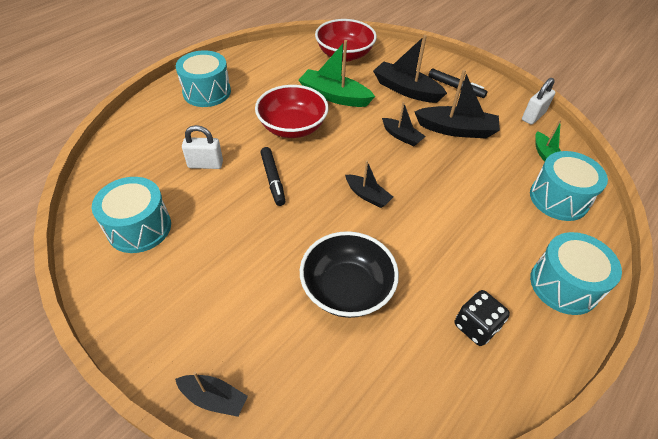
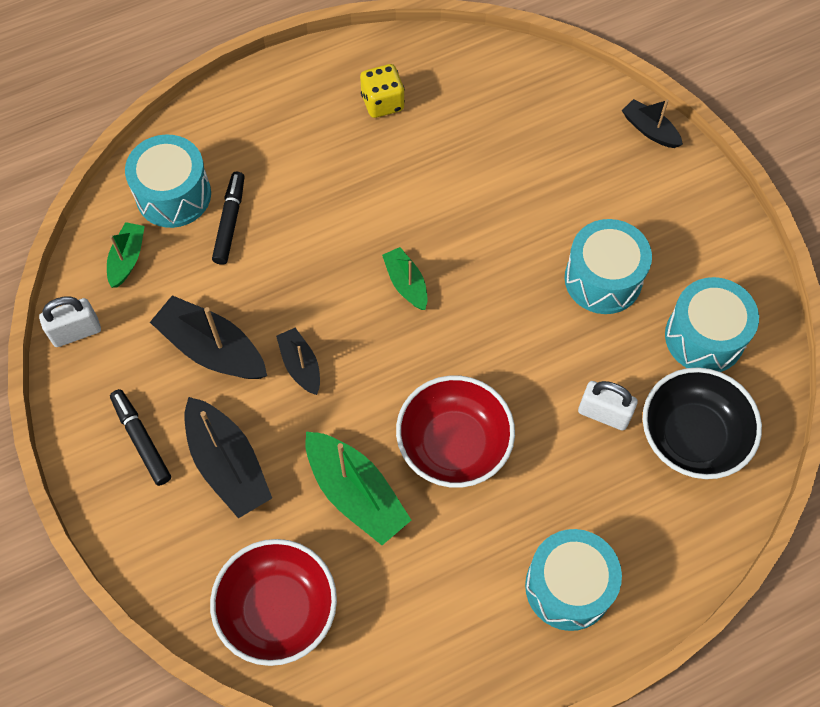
camera: 155 degrees left, 15 degrees up
black marker [260,147,285,206] -> black marker moved to [212,172,245,265]
black bowl [300,231,399,318] -> black bowl moved to [643,367,762,479]
black boat [345,160,393,208] -> green boat [382,247,427,310]
black dice [455,290,510,346] -> yellow dice [360,64,405,118]
turquoise drum [530,232,622,315] -> turquoise drum moved to [565,219,652,314]

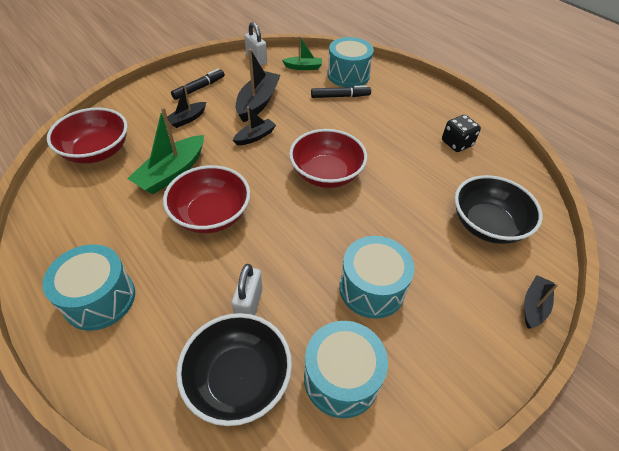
camera: 75 degrees right, 15 degrees down
black boat [184,397,272,518] -> black boat [167,85,206,128], size x0.58
yellow dice [360,64,405,118] -> black dice [442,115,481,152]
green boat [382,247,427,310] -> red bowl [289,129,367,188]
none -> black bowl [455,175,543,244]

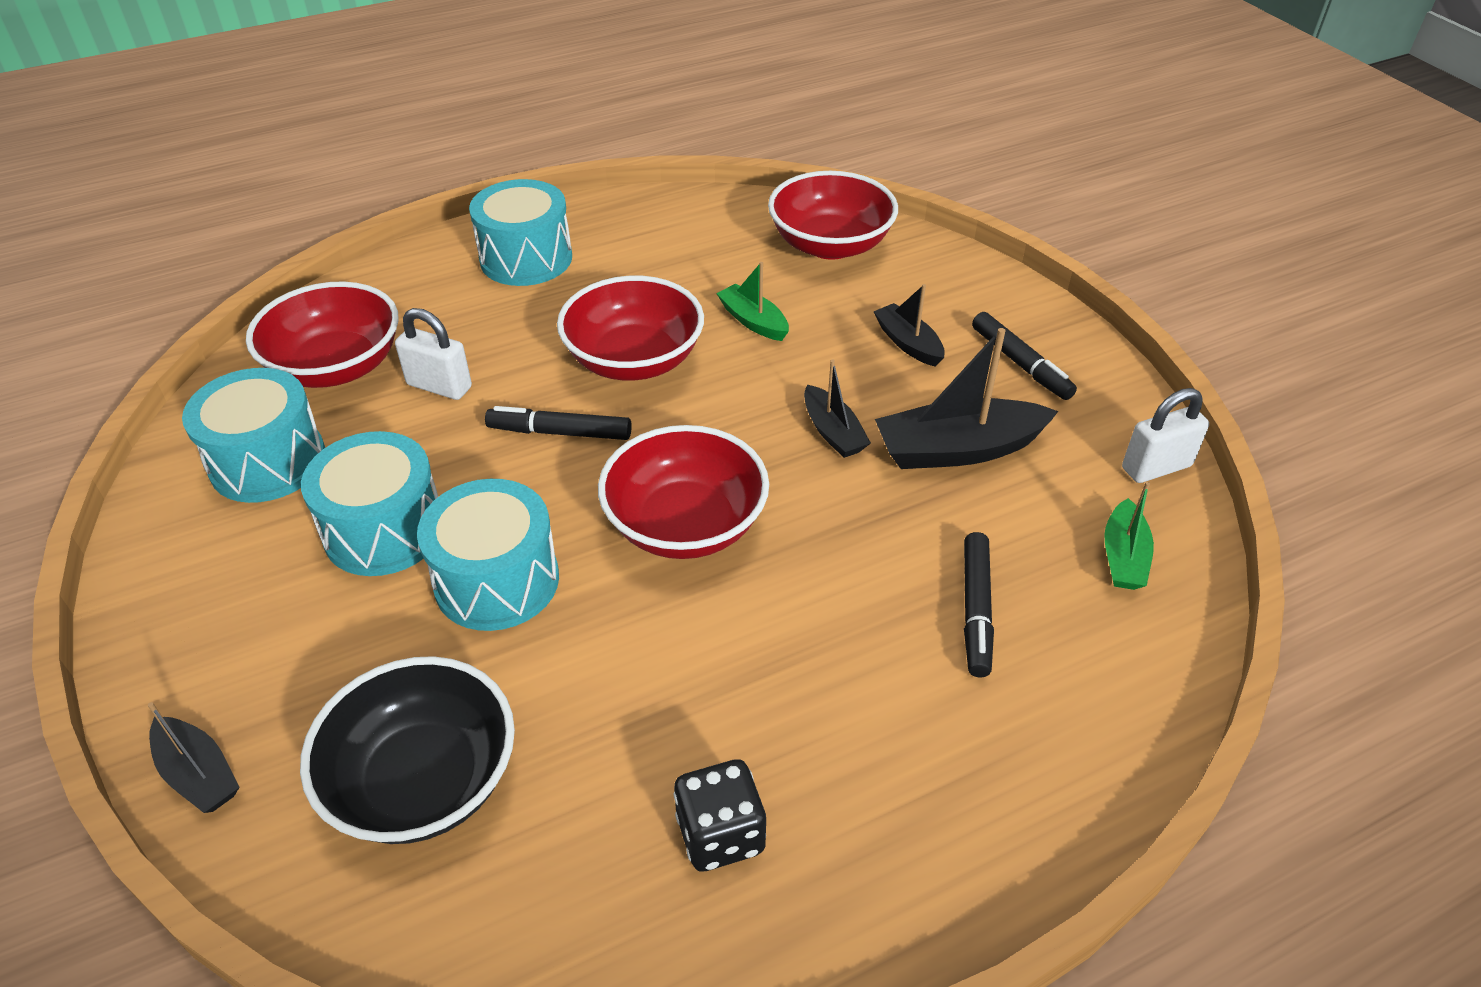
camera: 105 degrees right, 5 degrees down
green boat [127,107,204,194] -> green boat [716,262,789,341], size x0.58
black bowl [176,313,292,426] -> red bowl [246,281,399,388]
black boat [236,49,281,122] -> black boat turned 135 degrees clockwise [875,328,1059,469]
turquoise drum [327,37,374,88] -> turquoise drum moved to [417,479,559,631]
none -> black marker [485,406,632,440]

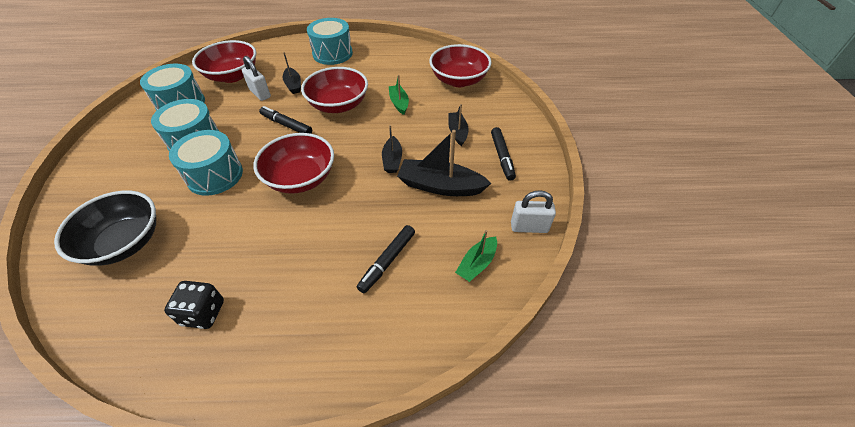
camera: 25 degrees right, 5 degrees up
black boat [148,702,239,813] -> black boat moved to [283,52,301,94]

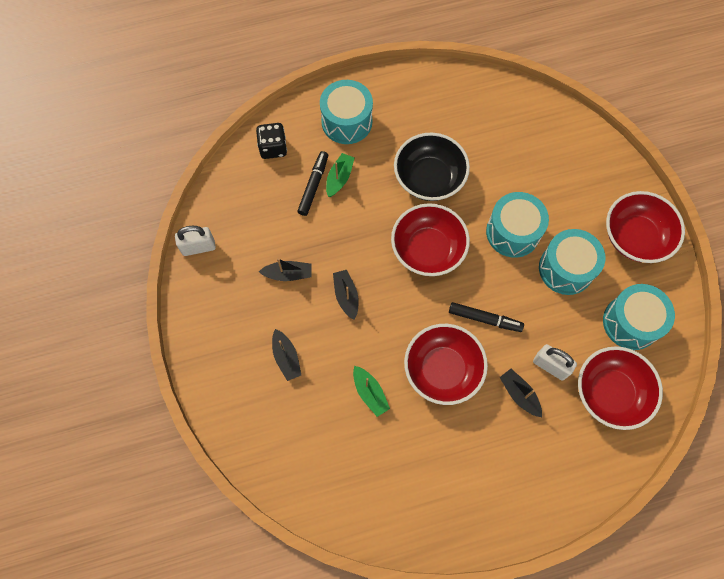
camera: 165 degrees right, 20 degrees up
black bowl [54,191,156,266] -> black bowl moved to [394,133,470,201]
black dice [164,281,224,329] -> black dice moved to [256,123,287,159]
turquoise drum [307,18,353,65] -> turquoise drum moved to [320,80,373,144]
black boat [397,130,491,196] -> black boat [259,258,311,281], size x0.58
red bowl [429,44,491,87] -> red bowl moved to [606,191,685,263]
green boat [455,230,497,282] -> green boat moved to [326,153,355,197]
black marker [491,127,516,181] -> none

